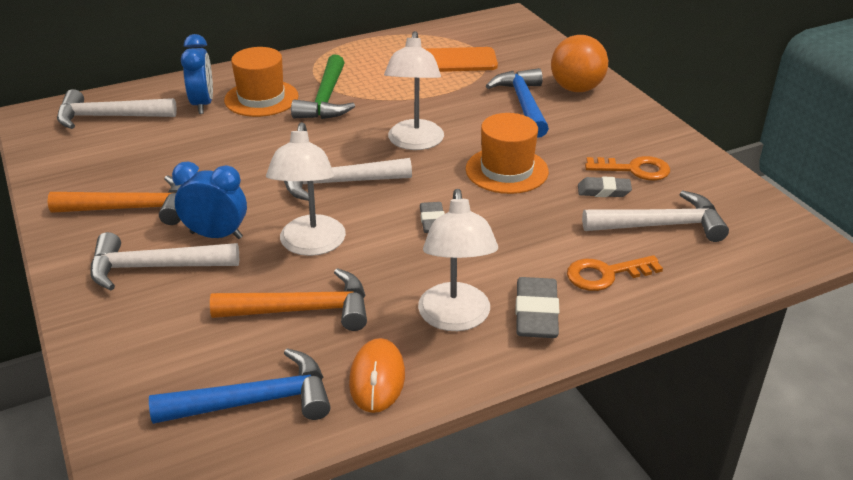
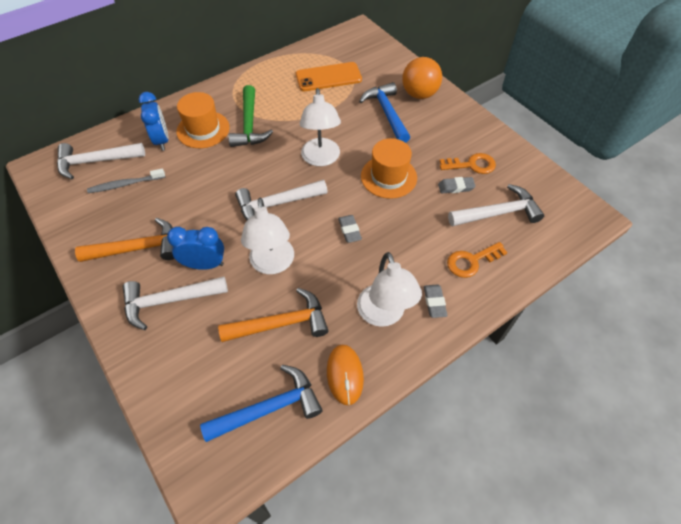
camera: 10 degrees left, 20 degrees up
grey eraser [515,277,560,338] -> grey eraser [424,284,448,318], size x0.63
none -> grey toothbrush [87,169,165,193]

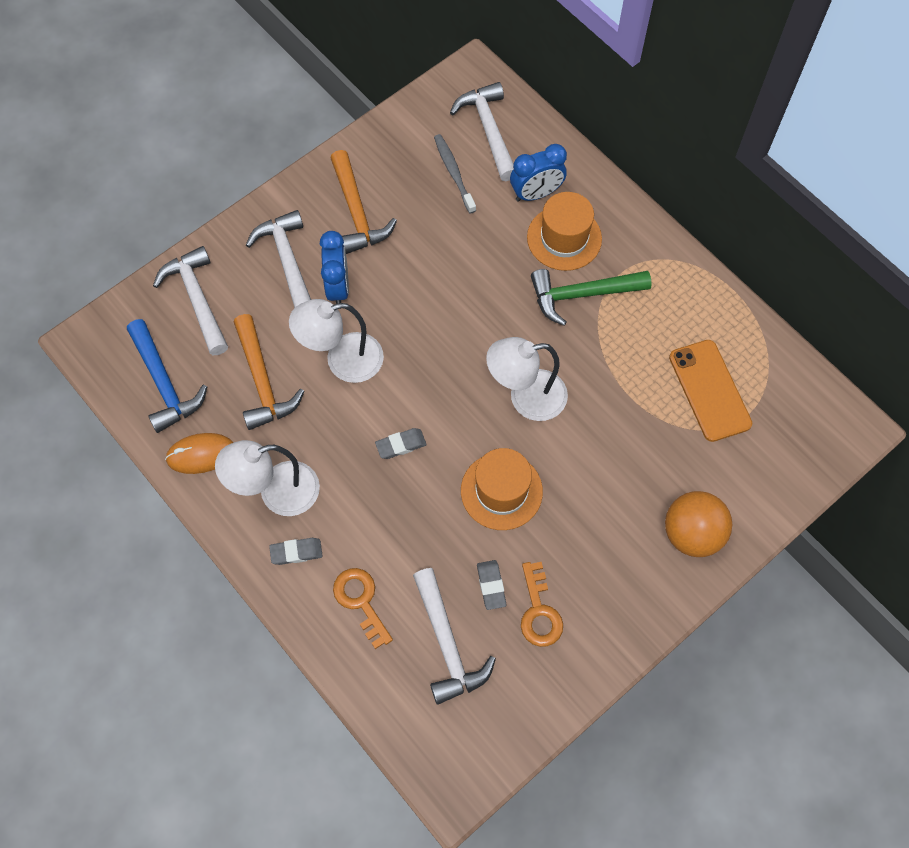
camera: 85 degrees right, 10 degrees up
white hammer [235,180,328,220] -> white hammer moved to [153,246,228,355]
blue hammer [359,82,410,143] -> none

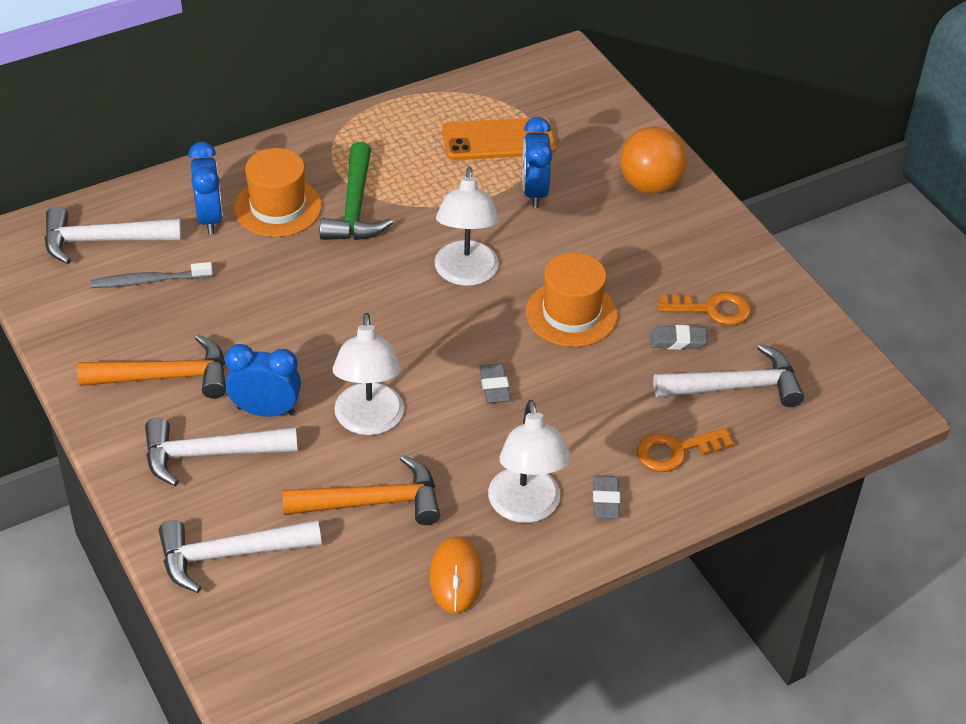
camera: 80 degrees left, 20 degrees down
blue hammer [127,319,207,433] -> none
none -> blue clock [522,117,552,208]

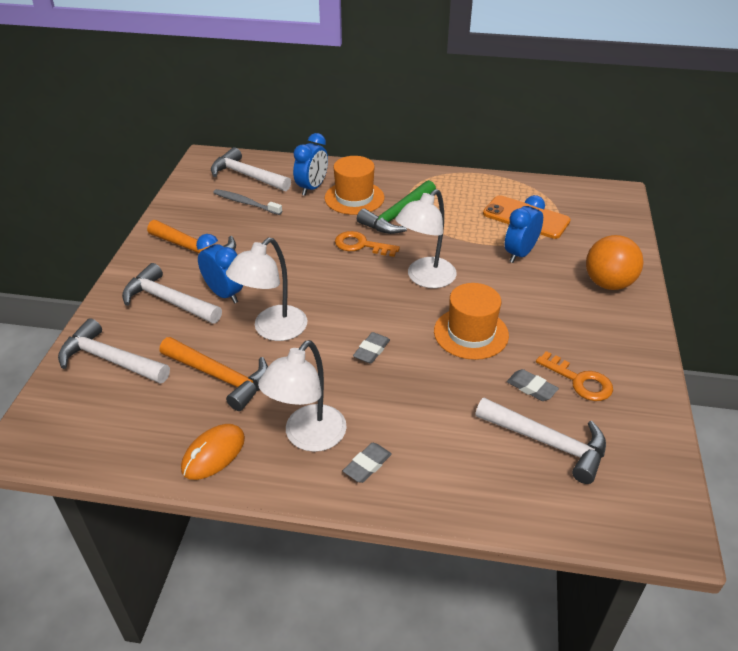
camera: 40 degrees right, 5 degrees down
orange key [636,428,734,472] -> orange key moved to [335,231,400,257]

